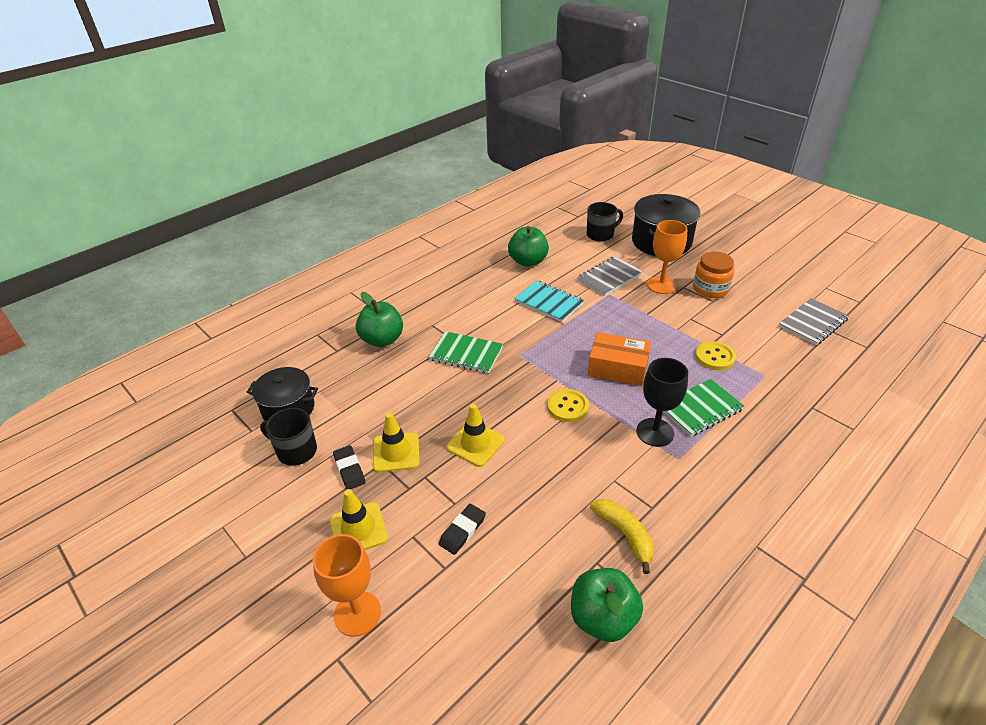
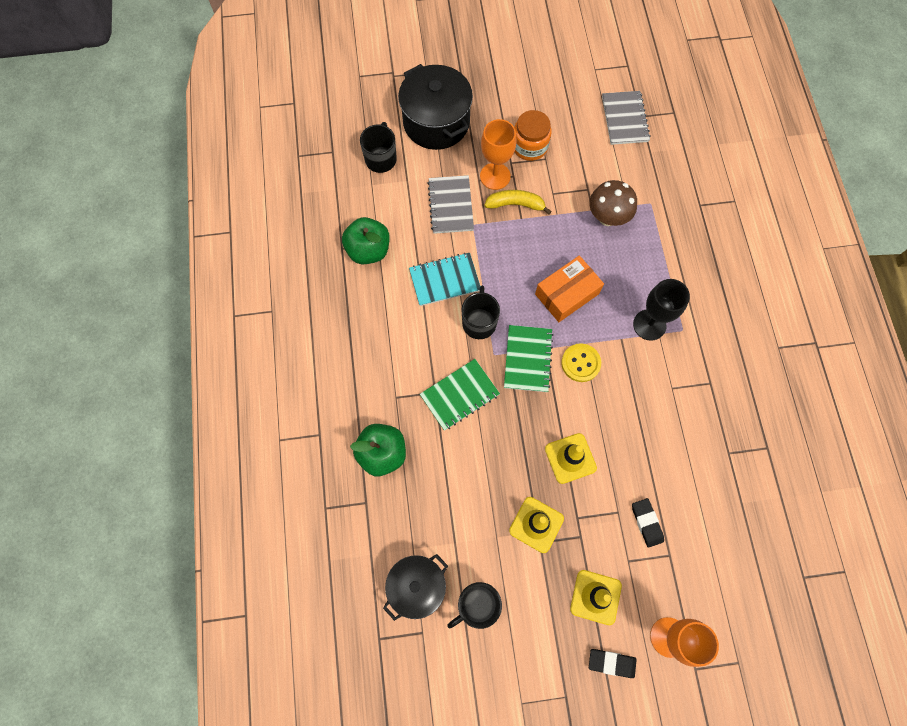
camera: 55 degrees left, 30 degrees up
black eraser [333,445,366,489] -> black eraser moved to [589,649,637,678]
green apple [571,568,643,642] -> none
yellow banana [590,499,653,574] -> yellow banana moved to [484,190,552,214]
green notebook [663,379,744,437] -> green notebook moved to [504,325,553,392]
yellow button [695,341,736,370] -> brown mushroom [589,180,637,226]
none -> black mug [462,285,500,339]

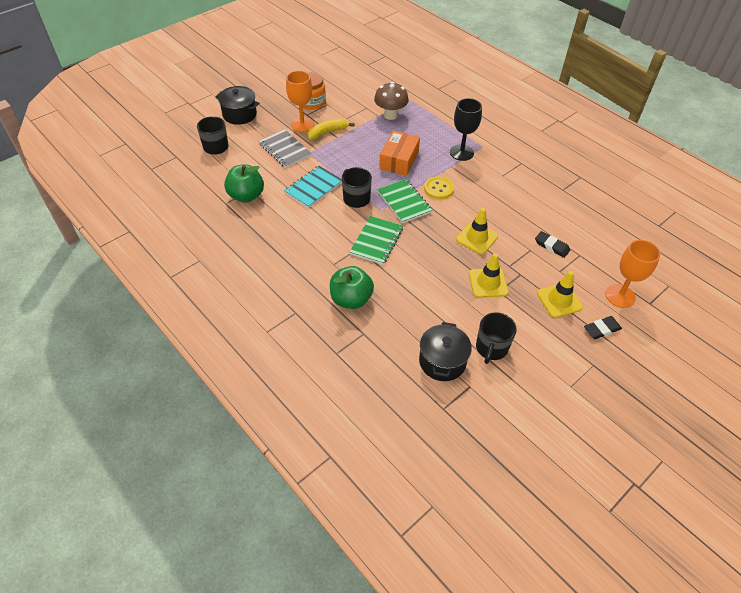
camera: 35 degrees left, 20 degrees down
black pot [398,64,473,150] -> black pot [215,86,259,125], size x0.66
grey notebook [602,91,651,145] -> none

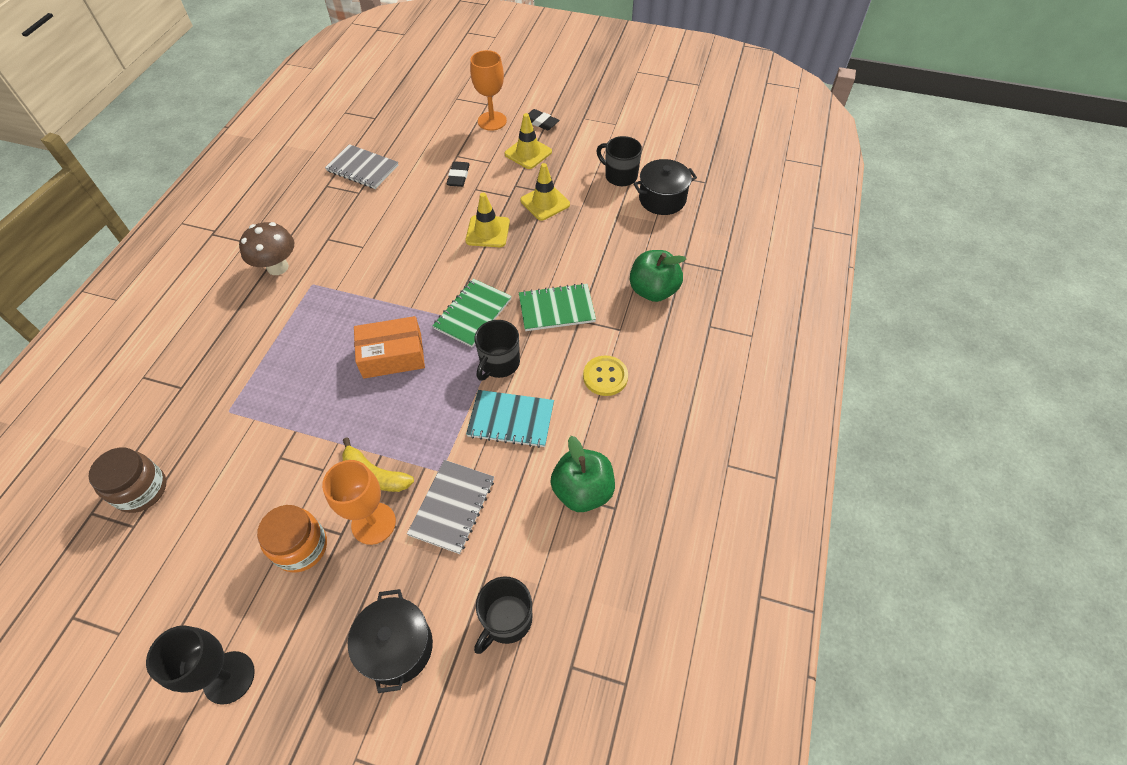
camera: 120 degrees left, 5 degrees up
brown mushroom [374,82,409,120] -> brown mushroom moved to [239,222,294,275]
yellow button [424,176,454,199] -> yellow button moved to [583,356,628,396]
black goblet [450,98,482,161] -> black goblet moved to [146,625,255,705]
black mug [476,312,517,364] -> black mug turned 135 degrees counterclockwise [596,136,642,186]
none -> brown jar [88,448,166,513]
none -> grey notebook [325,144,398,189]

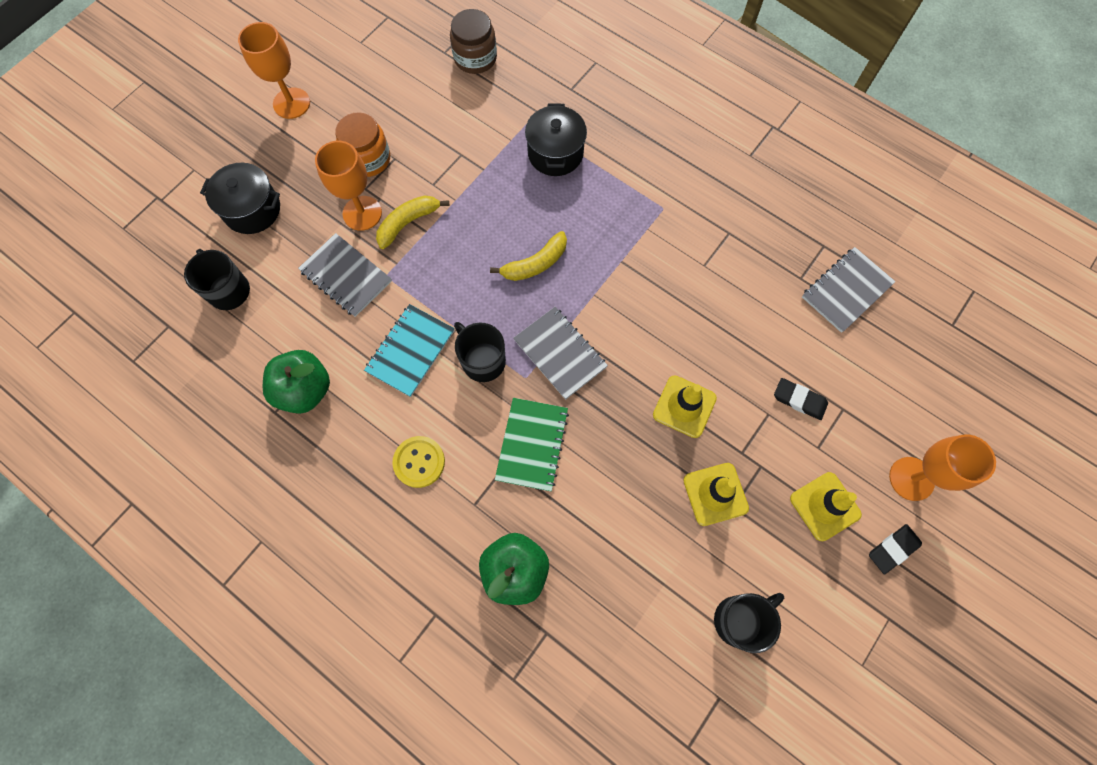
camera: 110 degrees right, 15 degrees up
black goblet [146,625,255,705] -> orange goblet [238,22,310,119]
brown mushroom [239,222,294,275] -> none
orange box [354,316,425,379] -> yellow banana [490,231,567,281]
green notebook [432,278,512,347] -> grey notebook [513,307,608,400]
black pot [633,159,697,215] -> black pot moved to [525,104,587,176]

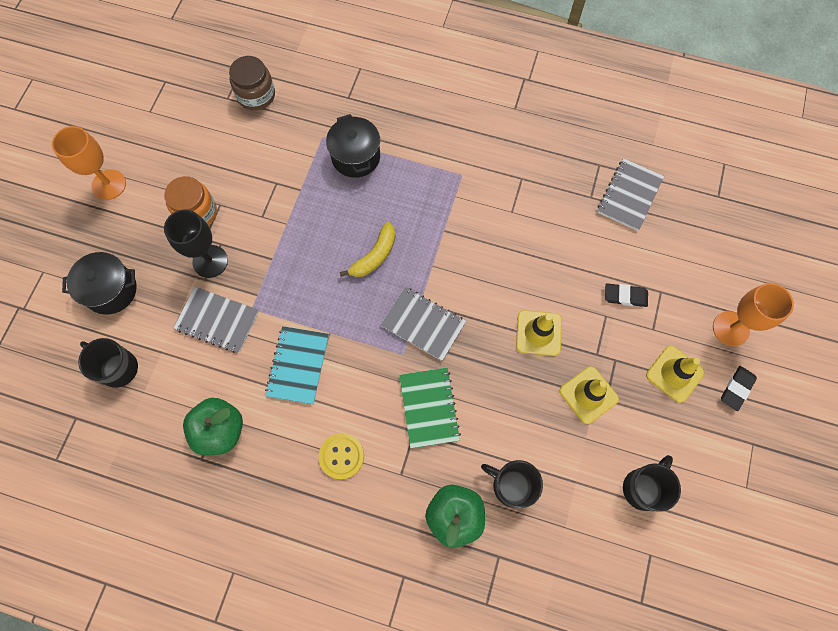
camera: 20 degrees left, 0 degrees up
orange goblet [315,141,382,231] -> black goblet [164,209,228,278]
yellow banana [376,195,449,249] -> none
black mug [454,322,506,382] -> black mug moved to [481,460,543,508]

